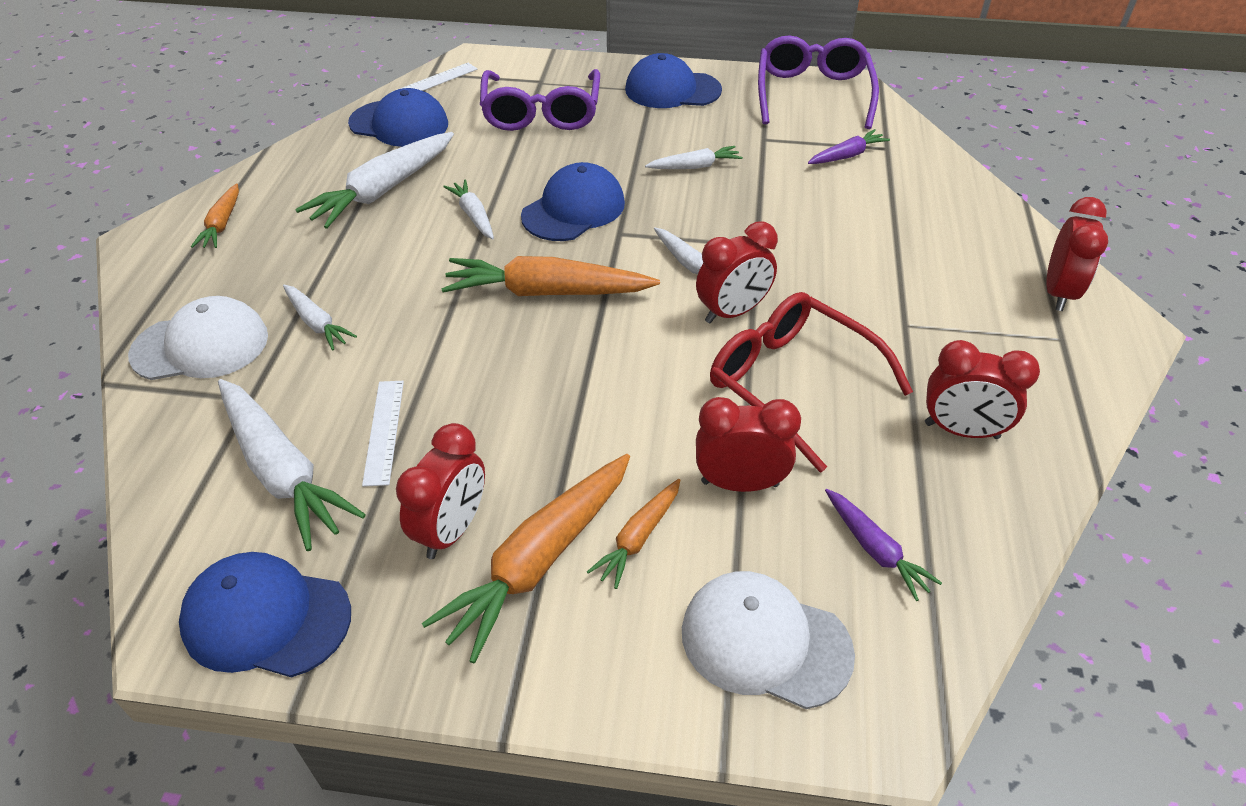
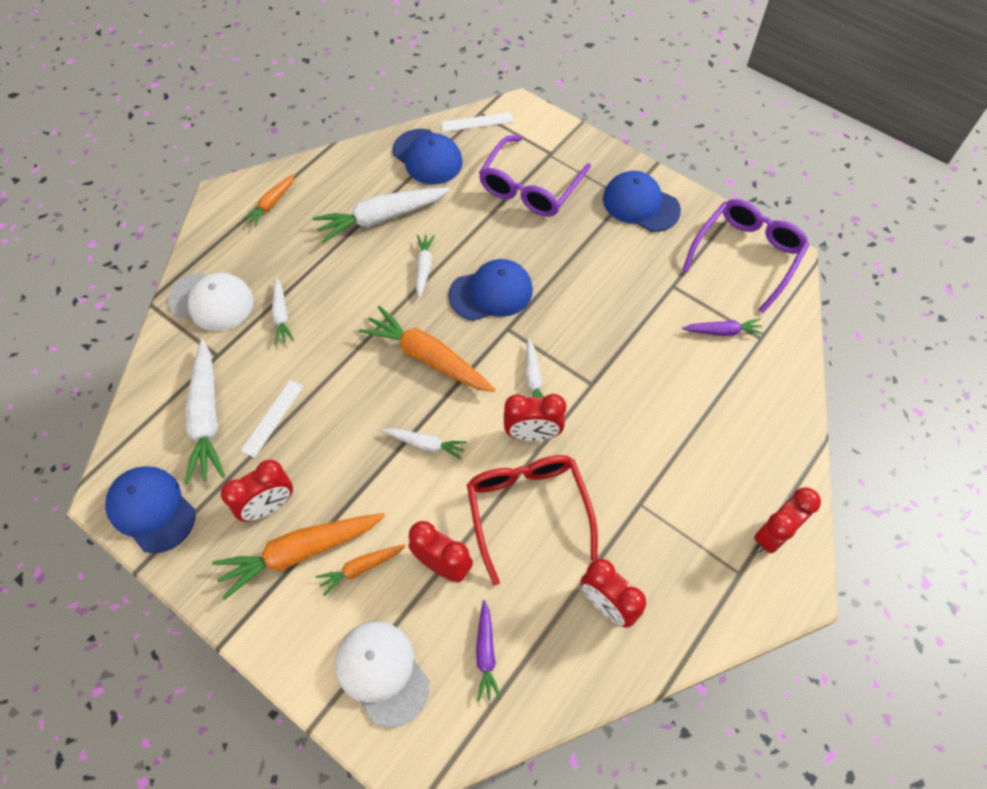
camera: 30 degrees right, 15 degrees up
white carrot [645,146,743,169] -> white carrot moved to [382,428,467,460]

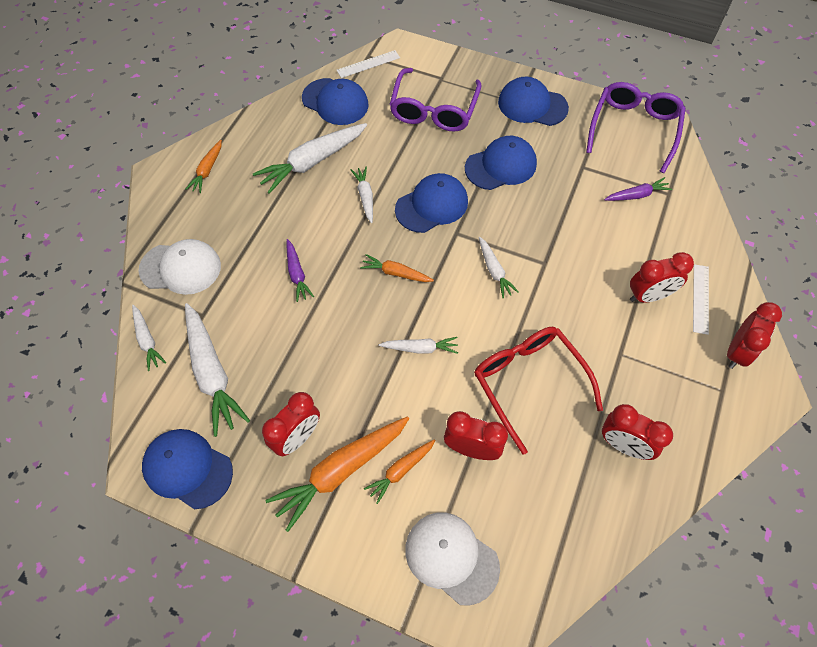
camera: 15 degrees left, 0 degrees up
white ruler [241,380,304,458] -> white ruler moved to [693,264,709,335]
white carrot [272,278,294,345] -> white carrot moved to [132,305,166,371]
orange carrot [359,306,496,392] -> orange carrot [360,254,434,282], size x0.54
purple carrot [476,600,501,701] -> purple carrot moved to [287,239,314,302]
red clock [504,394,566,441] -> red clock moved to [630,252,694,303]
none -> blue cap [465,136,537,190]

